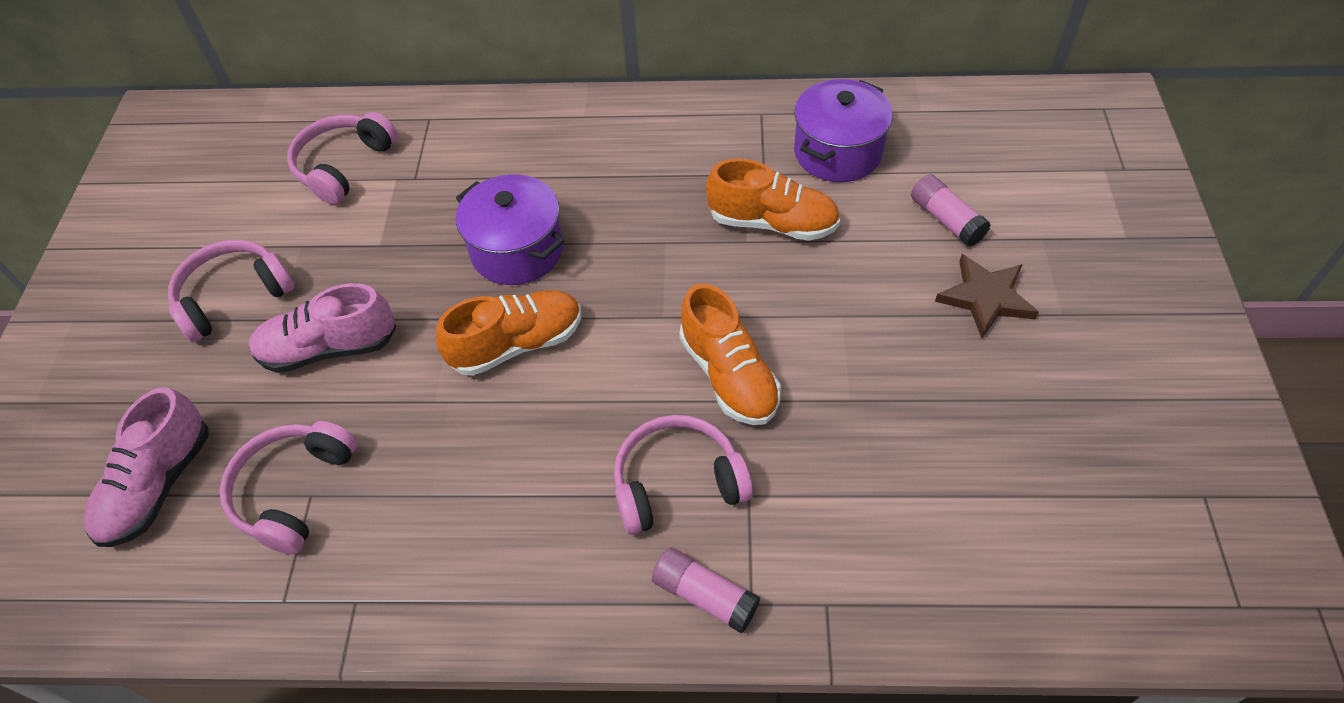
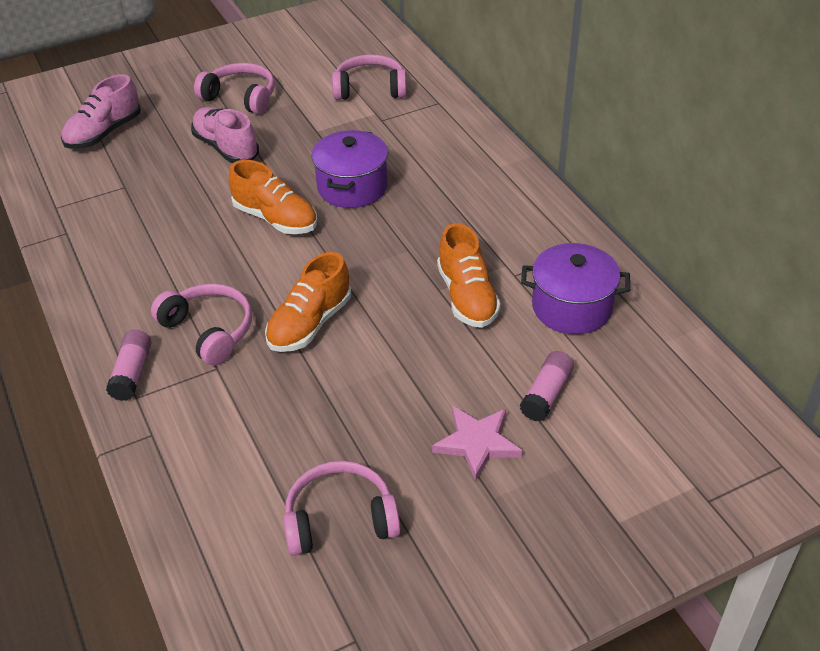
camera: 60 degrees right, 10 degrees down
pink shoe [84,387,209,547] -> pink shoe turned 45 degrees counterclockwise [61,74,141,149]
pink headphones [219,421,357,554] -> pink headphones moved to [283,461,401,556]
brown star [935,254,1039,338] -> pink star [432,406,522,481]

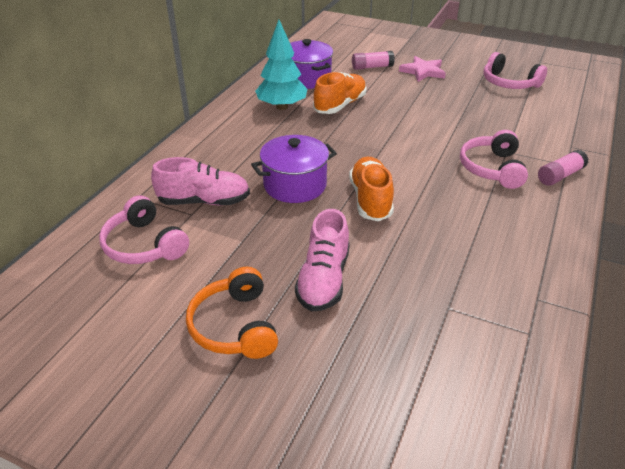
camera: 130 degrees left, 5 degrees down
pink shoe [61,74,141,149] -> pink shoe moved to [151,157,250,205]
pink headphones [194,63,275,114] -> orange headphones [186,267,278,359]
orange shoe [265,252,351,352] -> none
none -> turquoise tree [255,20,307,110]

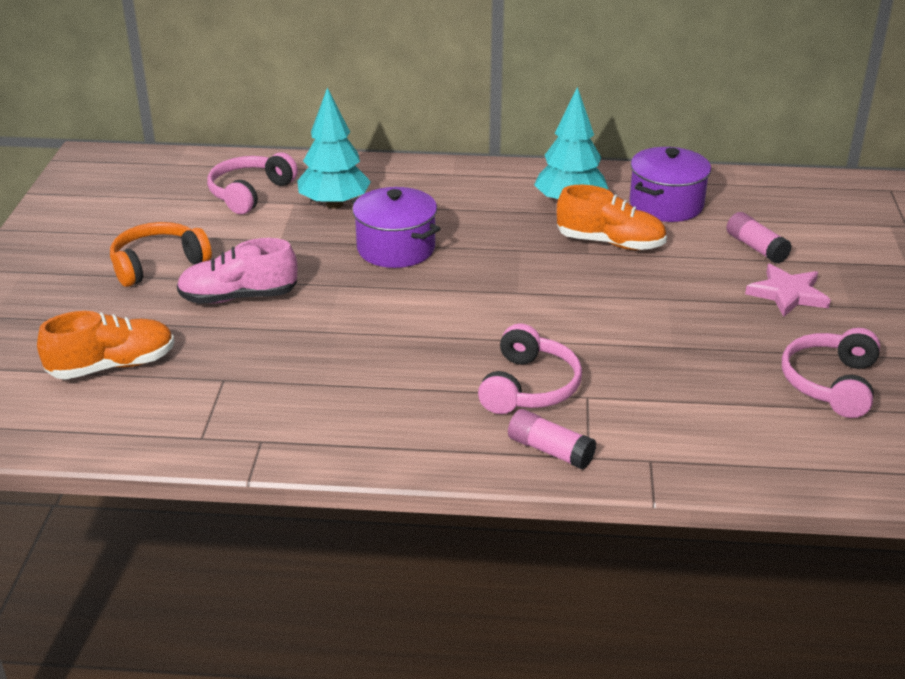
camera: 70 degrees right, 5 degrees down
pink shoe [151,157,250,205] -> turquoise tree [297,87,371,209]
orange shoe [349,156,394,221] -> orange shoe moved to [37,311,175,380]
pink headphones [460,130,528,189] -> pink headphones turned 120 degrees clockwise [478,324,582,414]

